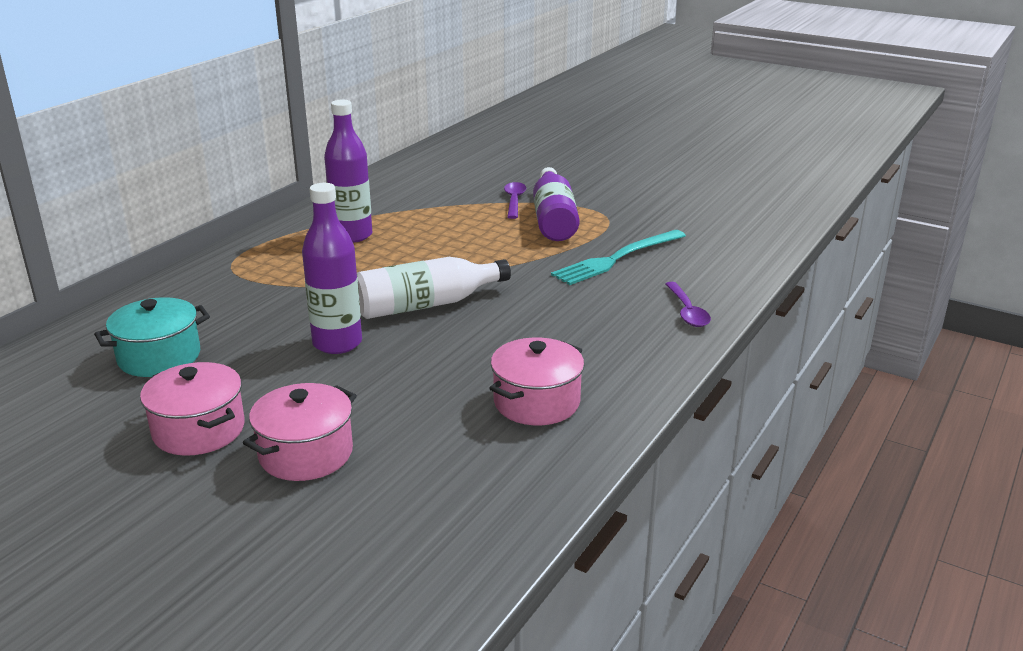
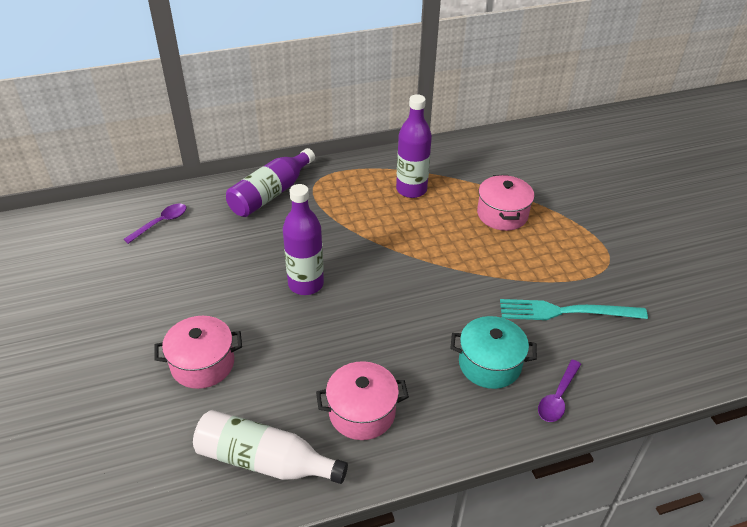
camera: 40 degrees right, 15 degrees up
turquoise pot [94,297,210,377] -> turquoise pot moved to [451,316,537,389]
pink pot [140,362,245,456] -> pink pot moved to [477,175,534,231]
white bottle [357,257,511,319] -> white bottle moved to [193,410,348,484]
purple spoon [504,182,527,219] -> purple spoon moved to [123,204,186,244]
purple bottle [533,167,579,241] -> purple bottle moved to [226,148,315,217]

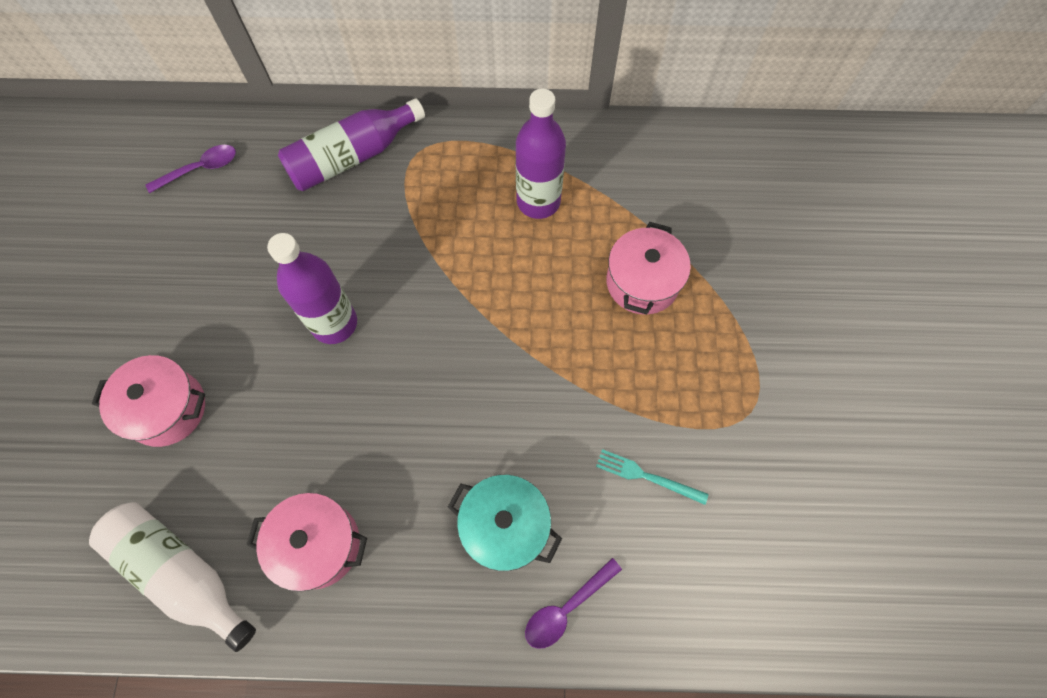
camera: 20 degrees right, 25 degrees up
turquoise fork [500,299,648,320] -> turquoise fork [596,449,709,505], size x0.56

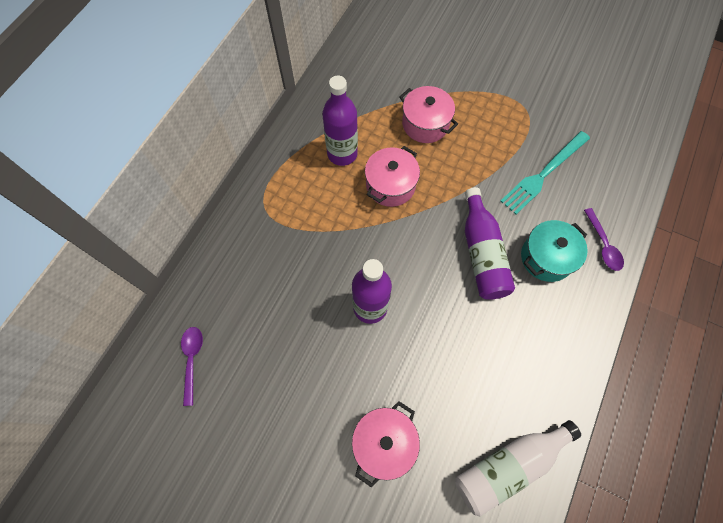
camera: 65 degrees left, 0 degrees up
pink pot [246,493,367,592] -> pink pot moved to [365,146,420,207]
purple bottle [278,98,425,191] -> purple bottle moved to [465,187,515,300]
turquoise fork [596,449,709,505] -> turquoise fork [500,131,590,214], size x1.78

